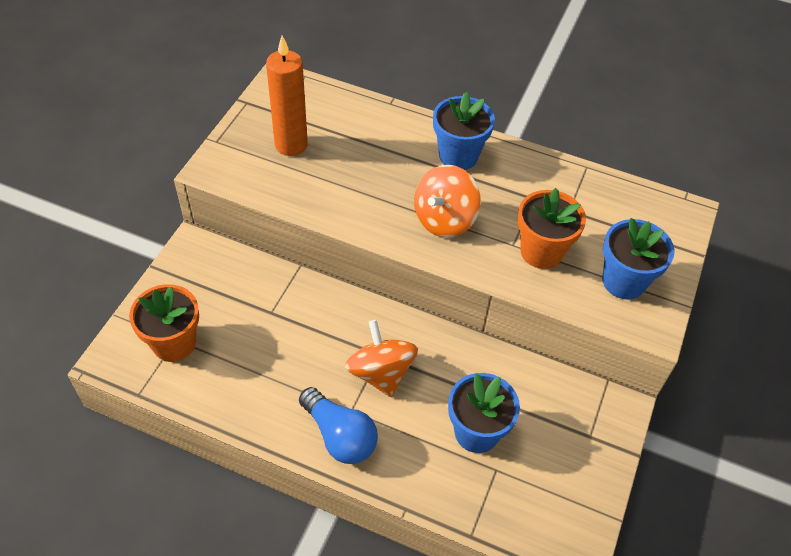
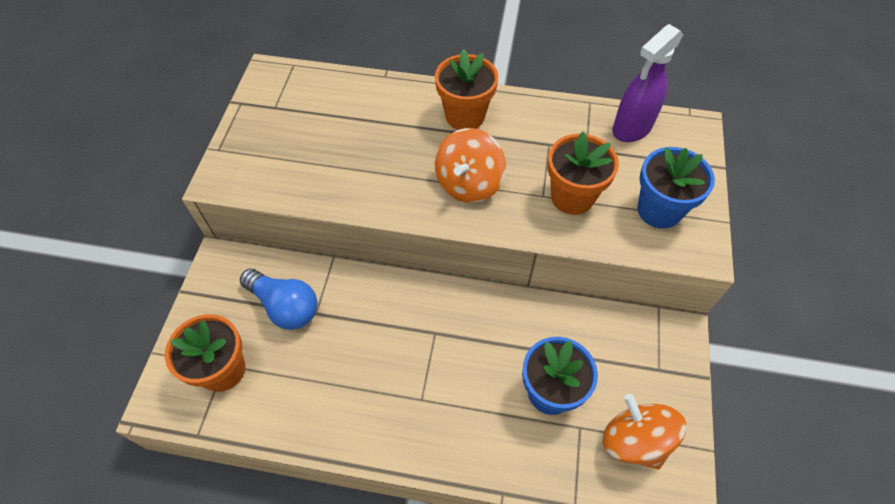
camera: 10 degrees left, 5 degrees up
orange candle [266,35,308,156] -> none
blue light bulb [299,387,378,464] -> blue light bulb moved to [240,269,318,330]
orange spinning top [345,320,418,397] -> orange spinning top moved to [603,394,686,470]
blue flower pot [433,92,495,170] -> orange flower pot [435,49,498,130]
none -> purple spray bottle [612,24,683,142]

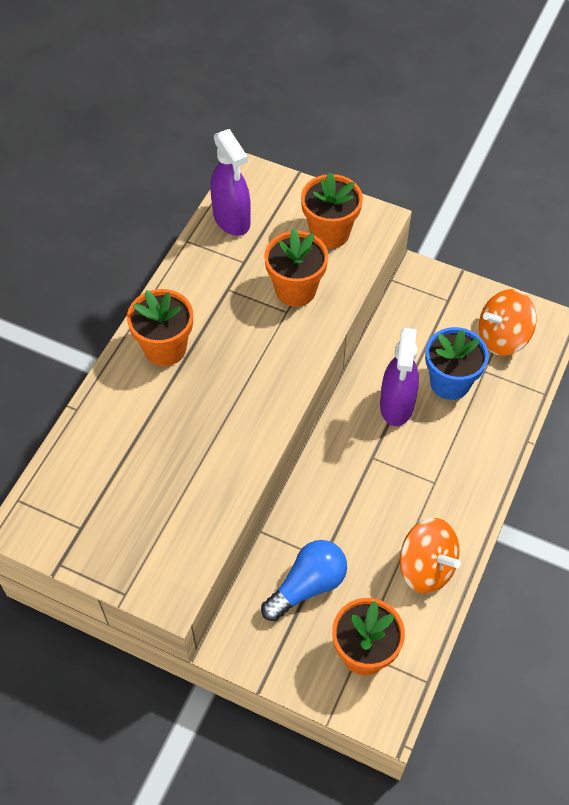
camera: 75 degrees left, 0 degrees up
orange spinning top [435,128,506,203] -> orange spinning top moved to [400,518,461,594]
blue flower pot [637,147,715,229] -> orange flower pot [301,172,363,248]
none -> purple spray bottle [380,328,419,426]

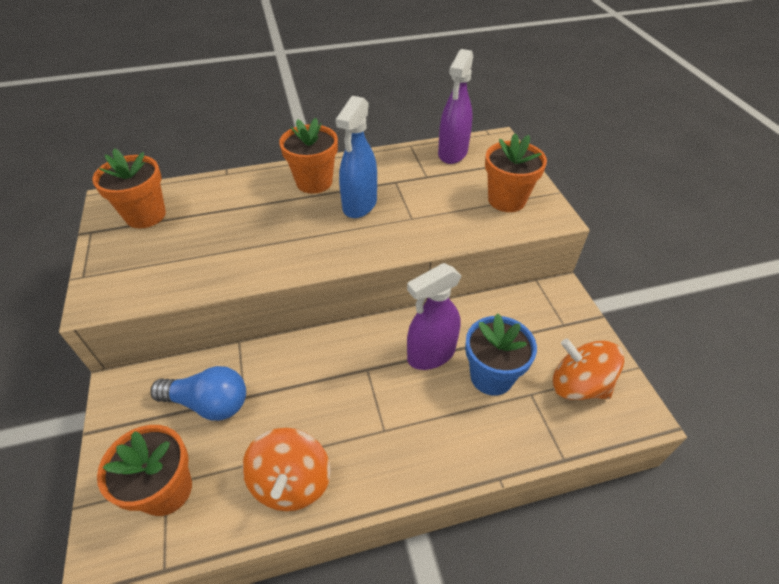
camera: 50 degrees right, 10 degrees down
orange flower pot [264,229,328,307] -> orange flower pot moved to [92,148,166,228]
none -> blue spray bottle [335,96,377,218]

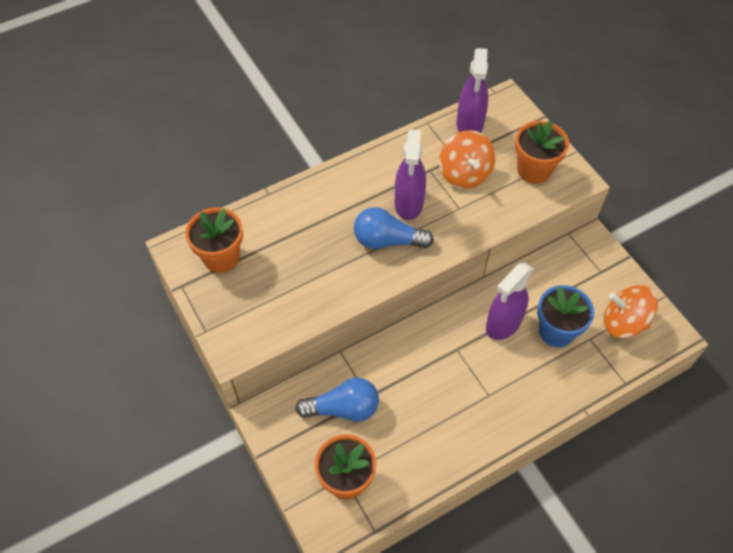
camera: 15 degrees left, 10 degrees up
orange spinning top [242,428,331,511] -> orange spinning top moved to [439,130,495,189]
orange flower pot [279,118,338,194] -> none
blue spray bottle [335,96,377,218] -> purple spray bottle [395,130,426,220]
none -> blue light bulb [354,207,434,249]

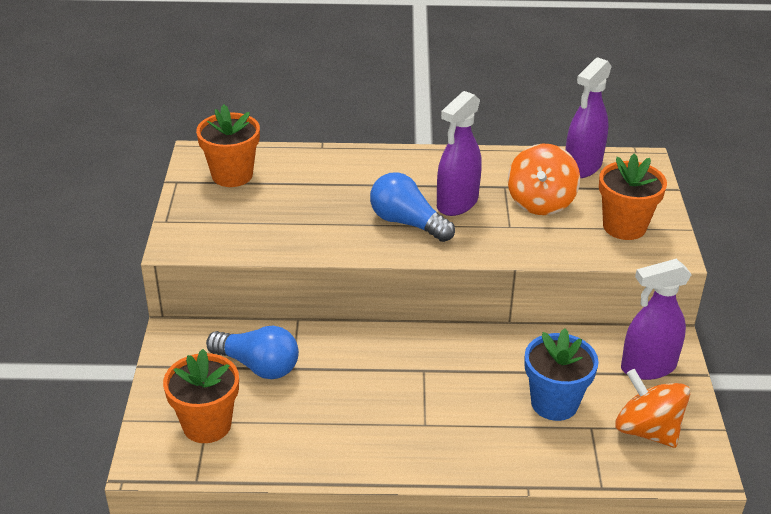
camera: 30 degrees right, 20 degrees down
purple spray bottle [486,263,533,340] -> purple spray bottle moved to [621,259,692,380]

